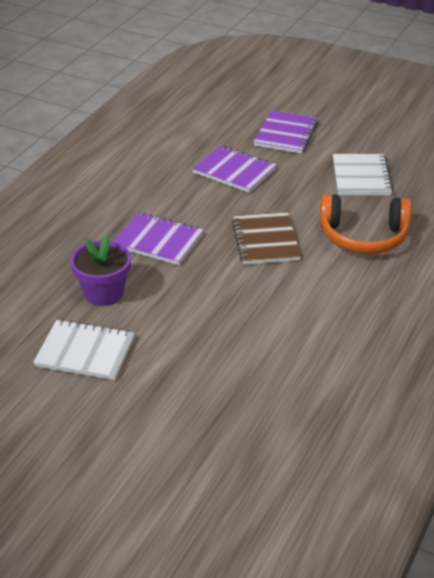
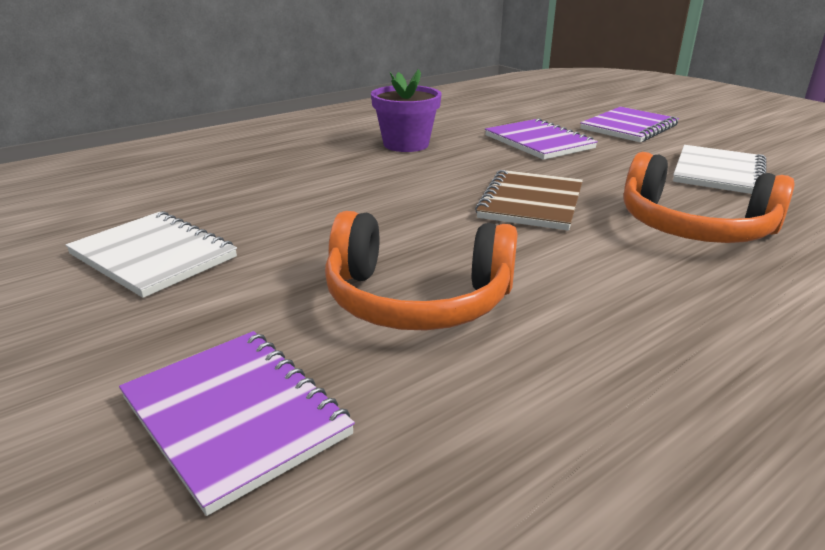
camera: 25 degrees right, 10 degrees down
purple flower pot [70,235,131,306] -> purple flower pot moved to [371,69,442,152]
purple notebook [113,212,203,265] -> purple notebook moved to [119,331,355,516]
none -> orange headphones [325,211,518,331]

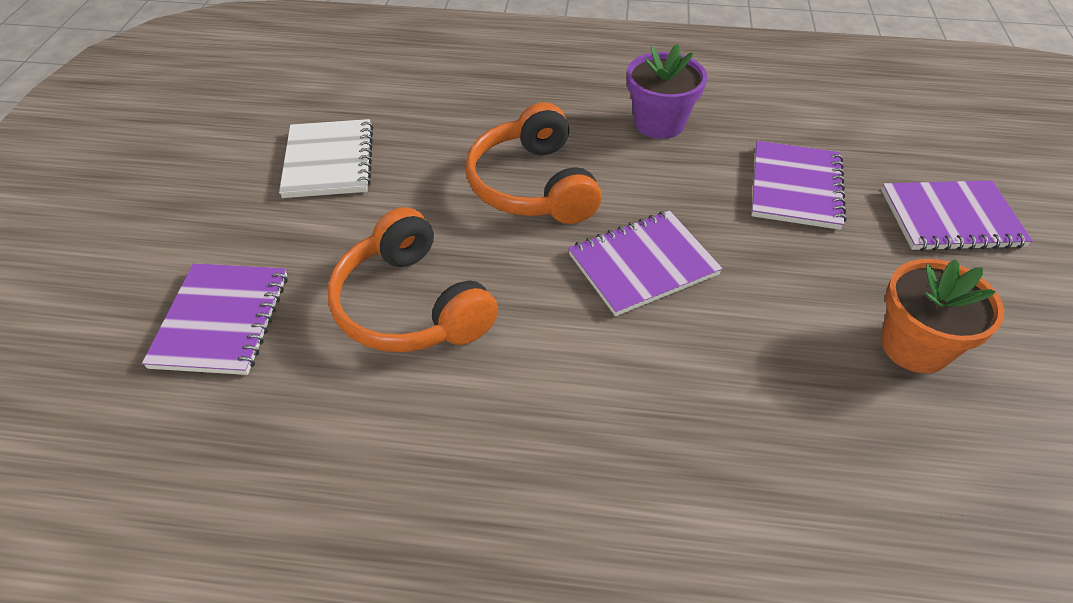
camera: 45 degrees right, 20 degrees up
brown notebook [475,170,583,231] -> purple notebook [568,211,723,316]
orange headphones [623,152,795,243] -> orange headphones moved to [466,102,602,224]
white notebook [673,145,766,194] -> orange flower pot [881,259,1004,373]

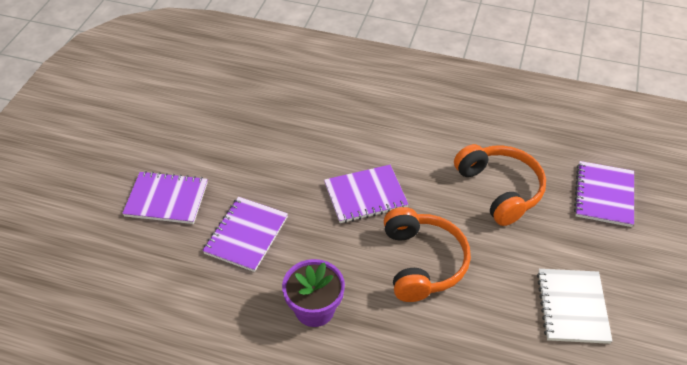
camera: 170 degrees left, 0 degrees up
orange flower pot [881,259,1004,373] -> none

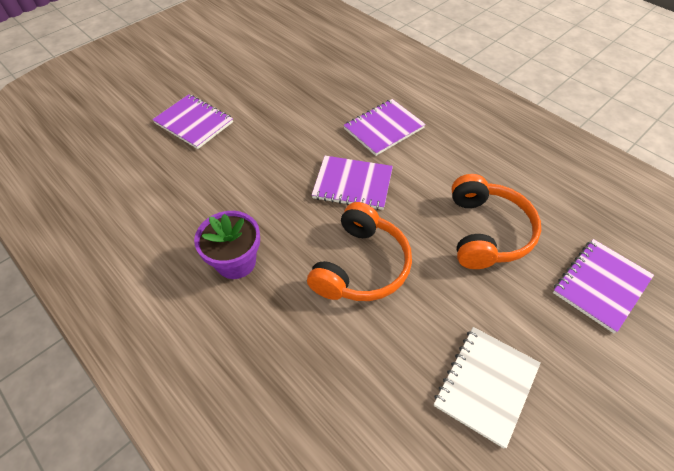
camera: 30 degrees right, 5 degrees up
purple notebook [203,197,288,272] -> purple notebook moved to [344,99,426,156]

